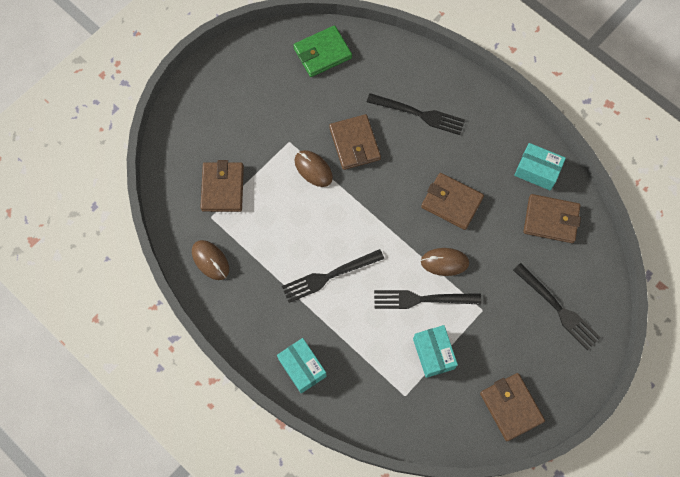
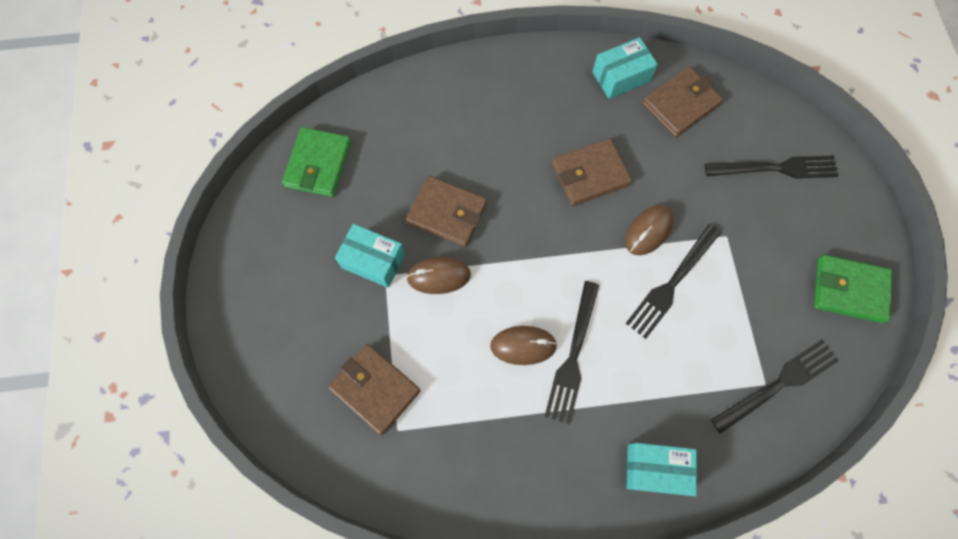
camera: 50 degrees left, 0 degrees up
brown mouse [192,240,229,280] -> brown mouse moved to [490,326,558,365]
black fork [367,93,465,135] -> black fork moved to [711,340,838,434]
turquoise box [413,325,458,378] -> turquoise box moved to [335,224,405,288]
brown wallet [480,373,545,441] -> green wallet [814,255,892,323]

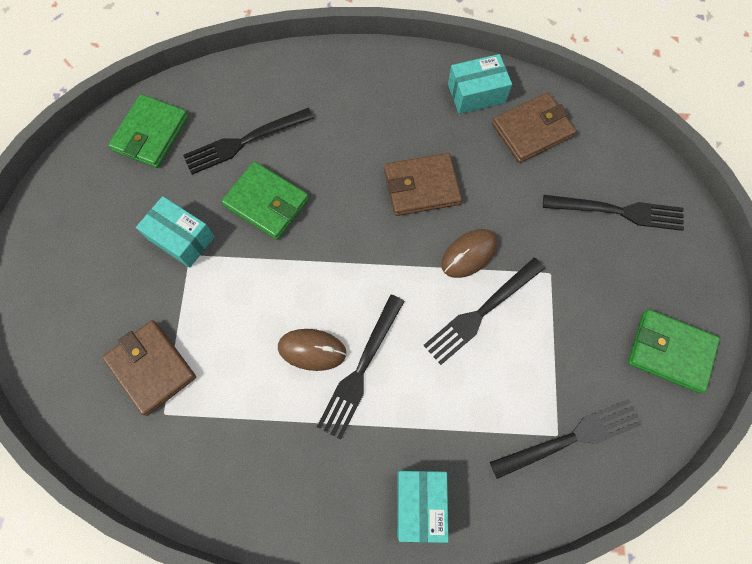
camera: 10 degrees right, 0 degrees up
brown wallet [406,176,487,247] -> green wallet [222,162,309,240]
brown mouse [406,257,471,294] -> none
turquoise box [627,443,697,497] -> turquoise box turned 75 degrees clockwise [397,471,449,543]
none -> black fork [183,108,314,175]

